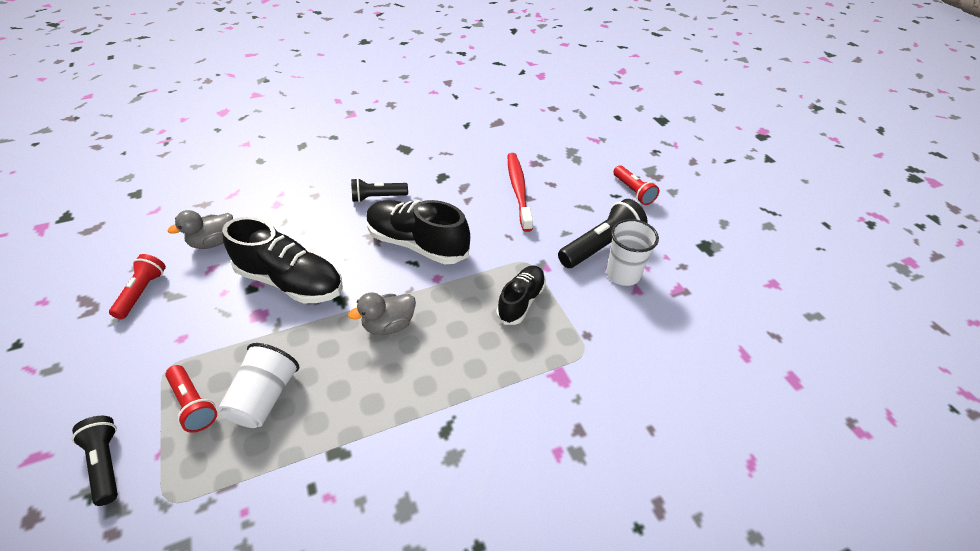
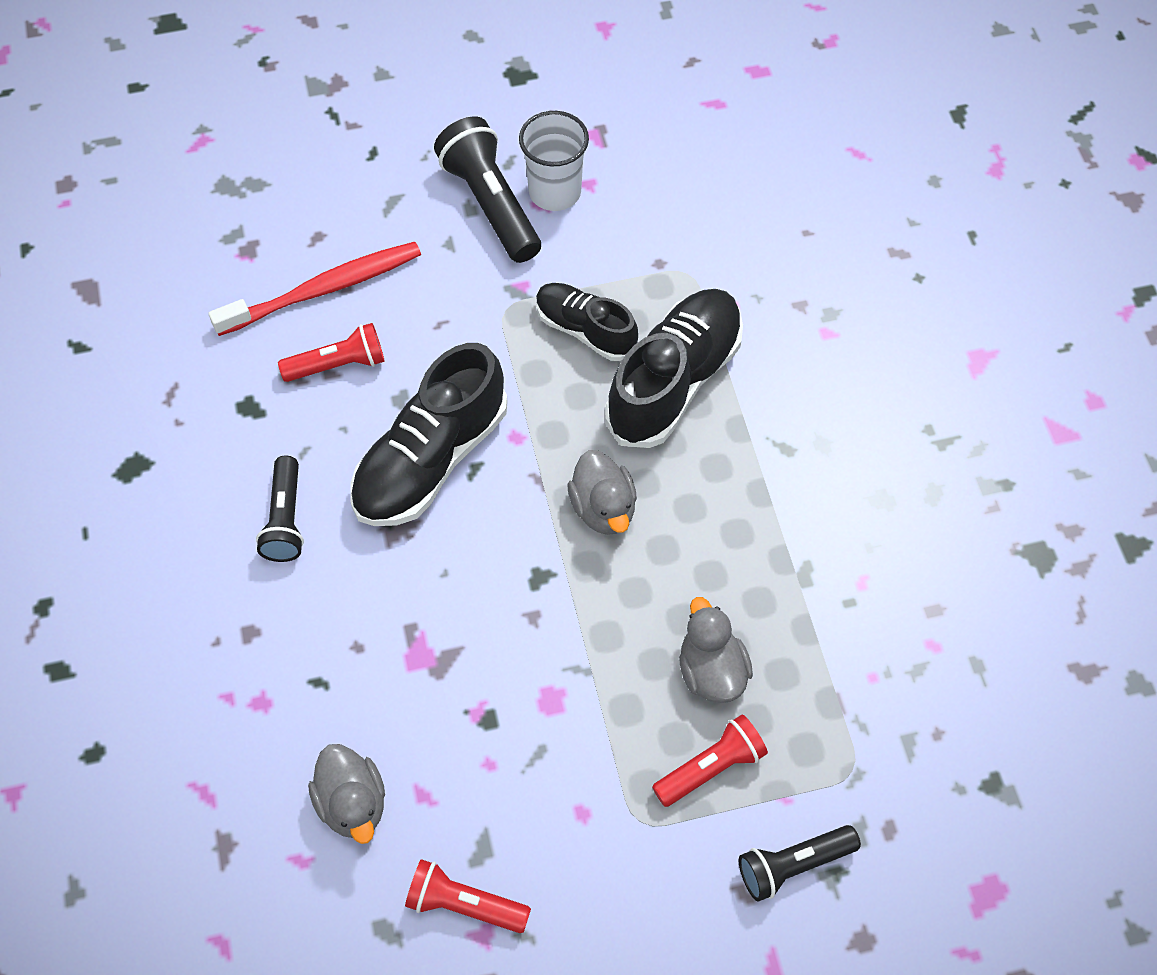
camera: 80 degrees left, 15 degrees up
white cup [218,343,299,428] -> grey duck [679,597,753,703]
black shoe [222,217,343,303] -> black shoe moved to [605,289,743,448]
red toothbrush [508,153,533,232] -> red toothbrush turned 150 degrees clockwise [208,242,421,336]
red flashlight [613,165,659,205] -> red flashlight moved to [278,323,385,382]

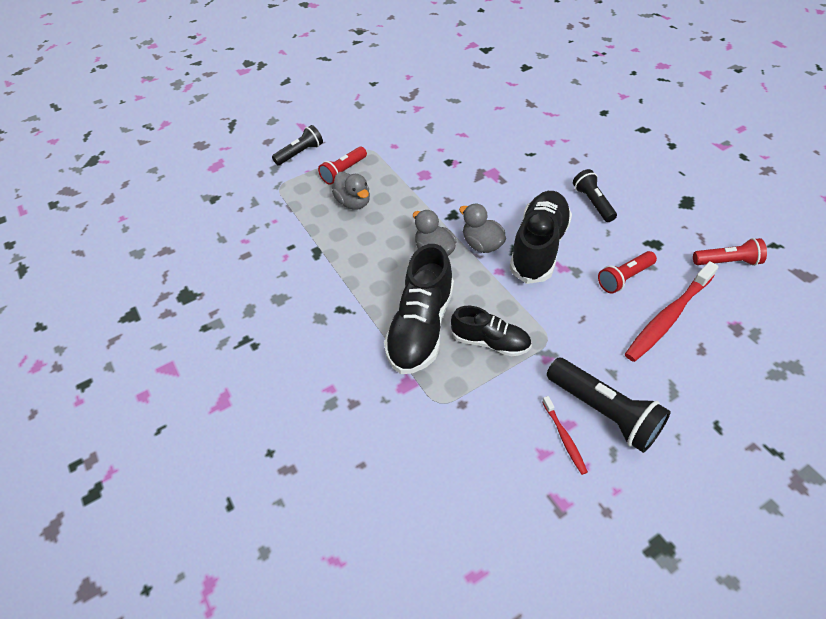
camera: 165 degrees right, 10 degrees down
grey duck [308,744,385,844] -> grey duck moved to [459,204,506,253]
red flashlight [405,859,531,933] -> red flashlight moved to [693,238,767,266]
white cup [519,111,589,211] -> red toothbrush [542,396,588,475]

